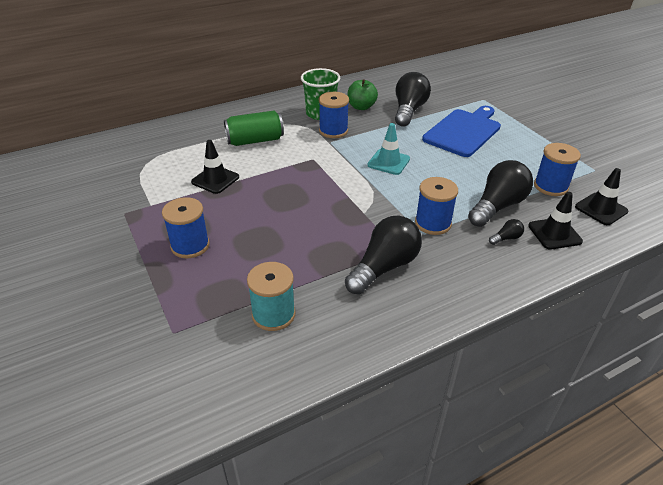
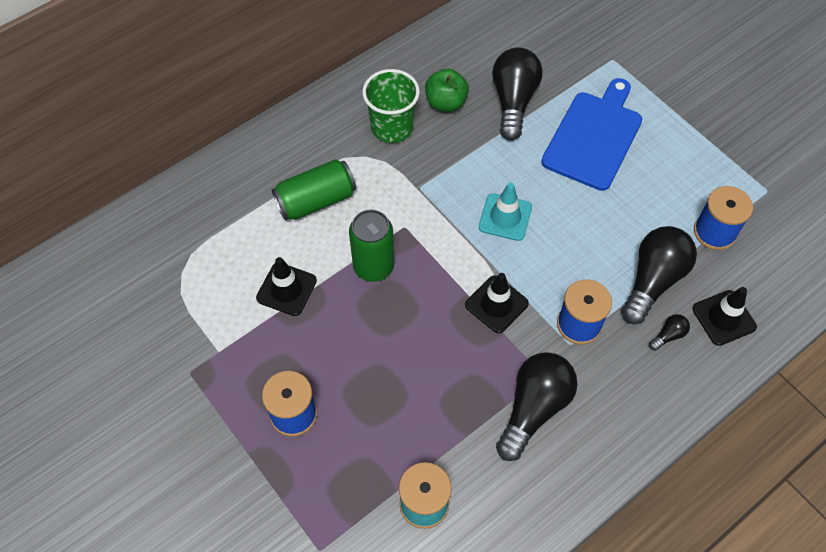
camera: 10 degrees left, 20 degrees up
blue spool [319,92,349,138] -> none
black traffic cone [575,168,628,225] -> black traffic cone moved to [465,273,529,333]
none -> green can [349,210,394,282]

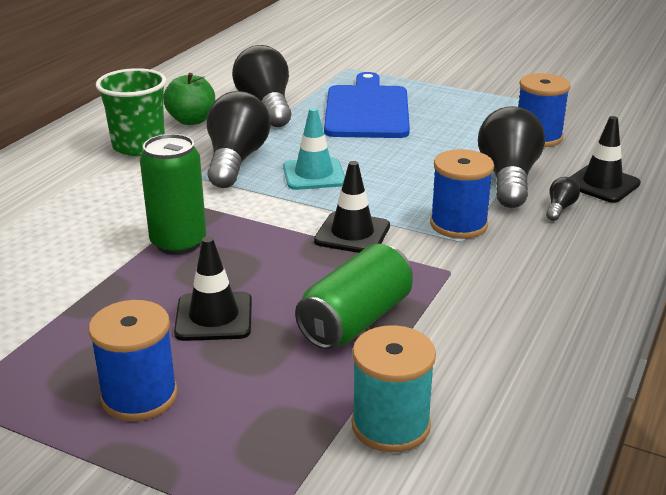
camera: 25 degrees left, 30 degrees down
black traffic cone [256,257,317,316] -> black traffic cone moved to [174,237,252,341]
green can [272,159,356,221] -> green can moved to [295,244,413,349]
black light bulb [496,352,578,461] -> black light bulb moved to [207,91,271,188]

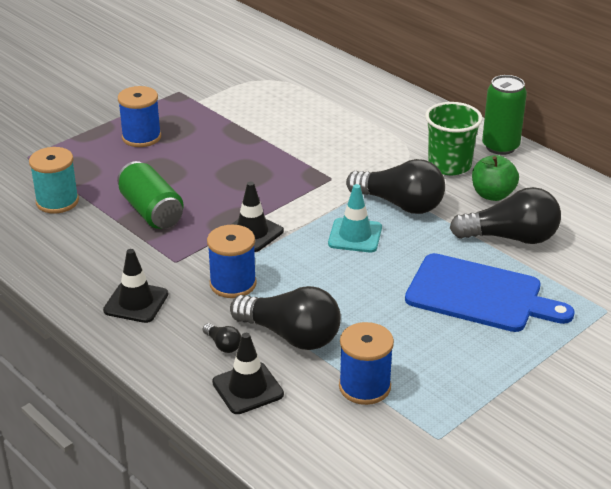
camera: 110 degrees right, 5 degrees up
green can [140,134,206,255] -> green can moved to [482,75,527,155]
black traffic cone [174,237,252,341] -> black traffic cone moved to [103,249,168,323]

